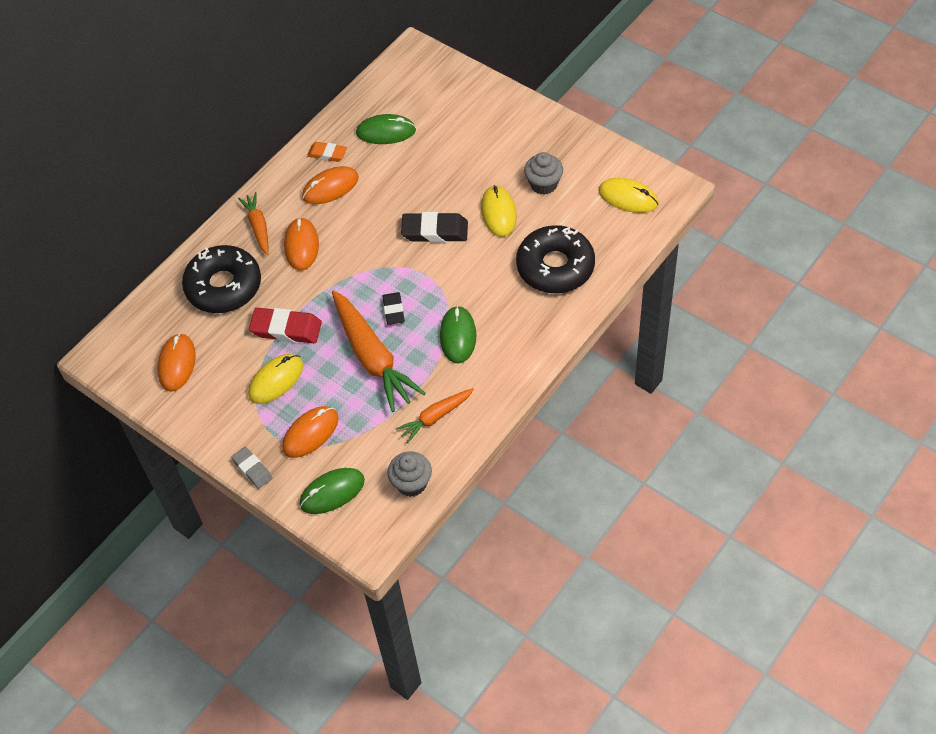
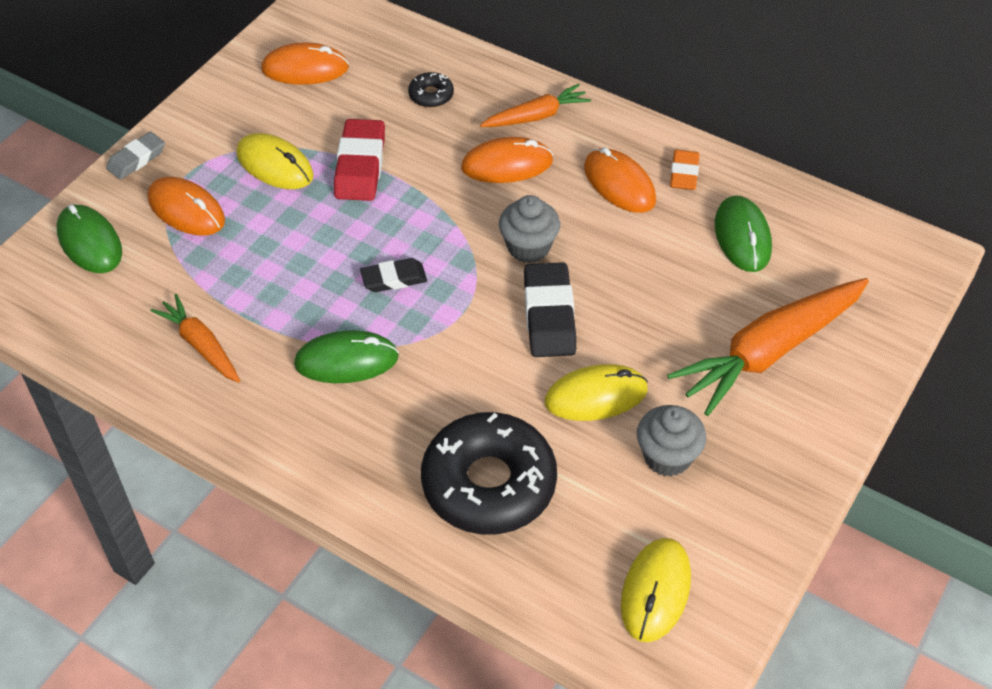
camera: 80 degrees right, 5 degrees down
black donut [182,245,261,313] -> black donut [408,72,454,108], size x0.42
orange carrot [332,290,426,412] -> orange carrot moved to [667,278,869,416]
grey cupcake [387,451,432,497] -> grey cupcake moved to [499,195,560,263]

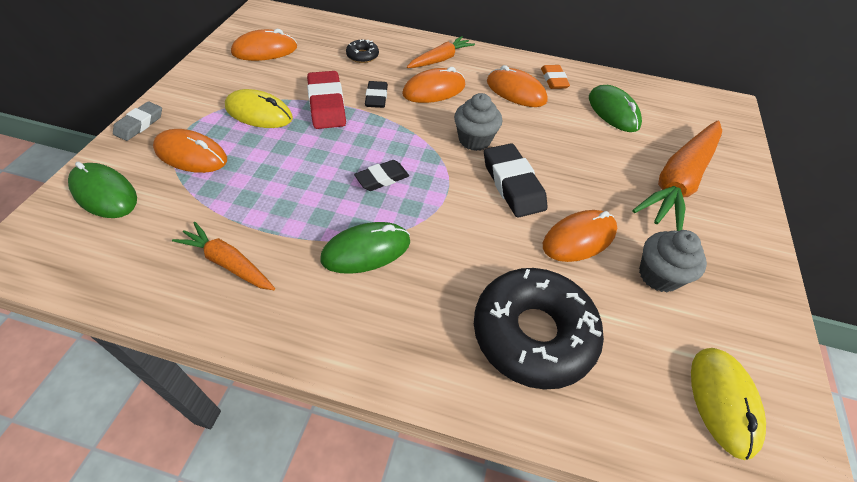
camera: 20 degrees left, 0 degrees up
yellow mouse [545,364,648,421] -> orange mouse [543,210,617,262]
none -> black eraser [365,81,388,108]

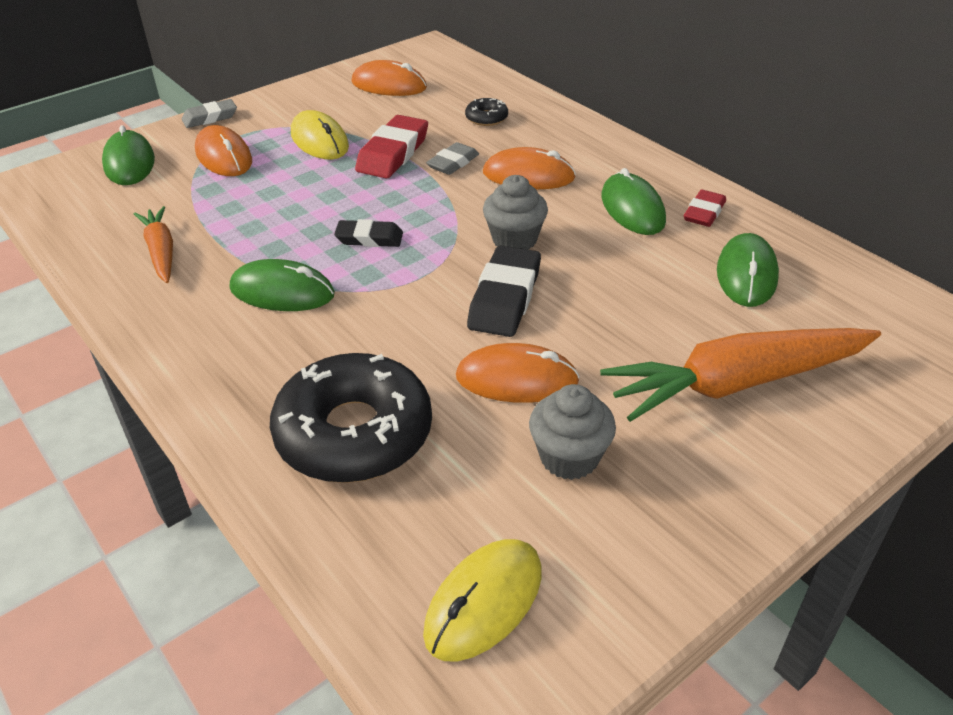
camera: 40 degrees right, 10 degrees down
black eraser [365,81,388,108] -> grey eraser [426,142,479,175]
orange carrot [407,36,475,68] -> none
orange mouse [487,65,548,107] -> green mouse [601,168,666,235]
orange eraser [541,65,570,89] -> red eraser [684,190,726,227]

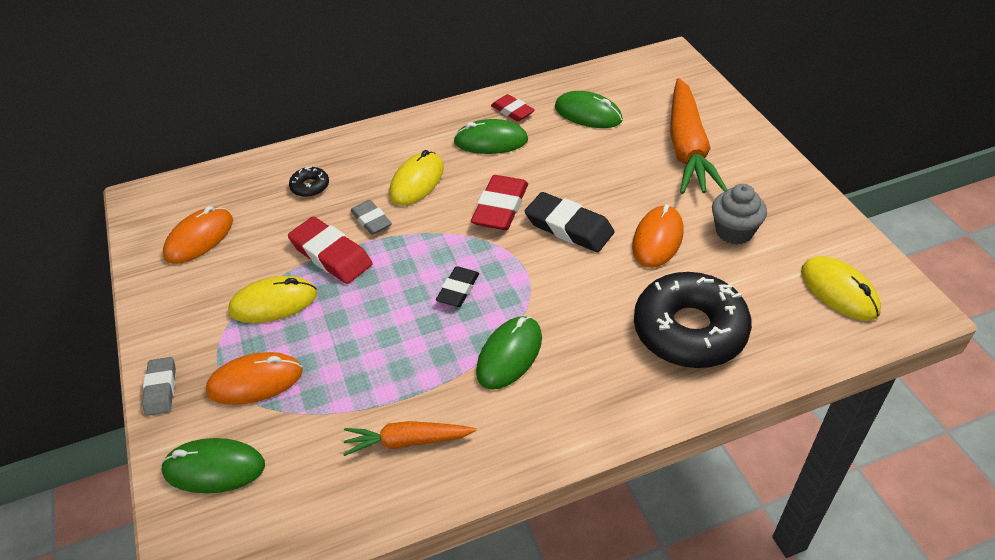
camera: 70 degrees left, 5 degrees up
orange mouse [483,147,576,189] -> yellow mouse [389,150,444,206]
grey cupcake [483,175,548,250] -> red eraser [471,175,528,230]

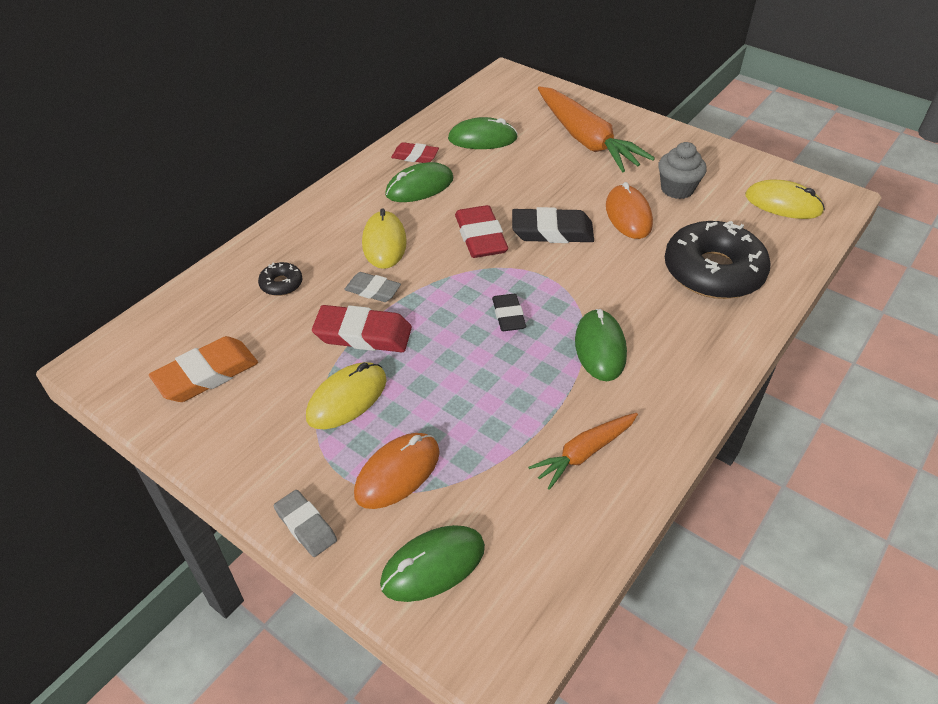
camera: 35 degrees left, 0 degrees up
orange mouse [163,206,233,264] -> orange eraser [149,336,258,402]

